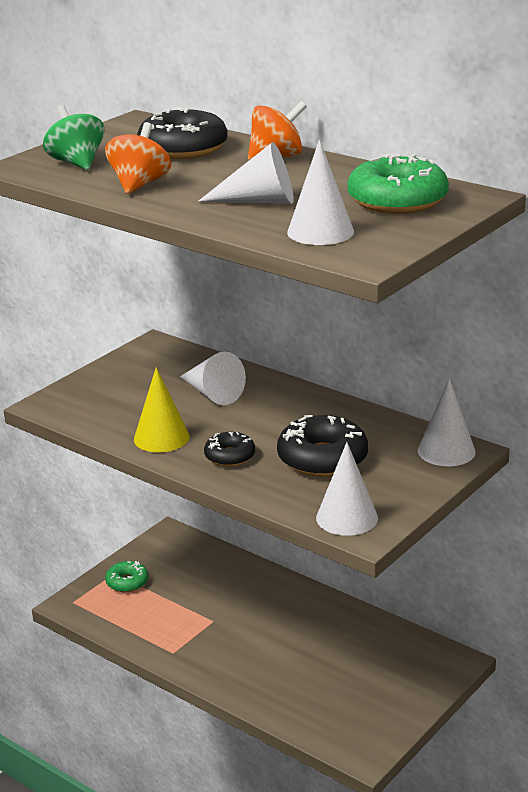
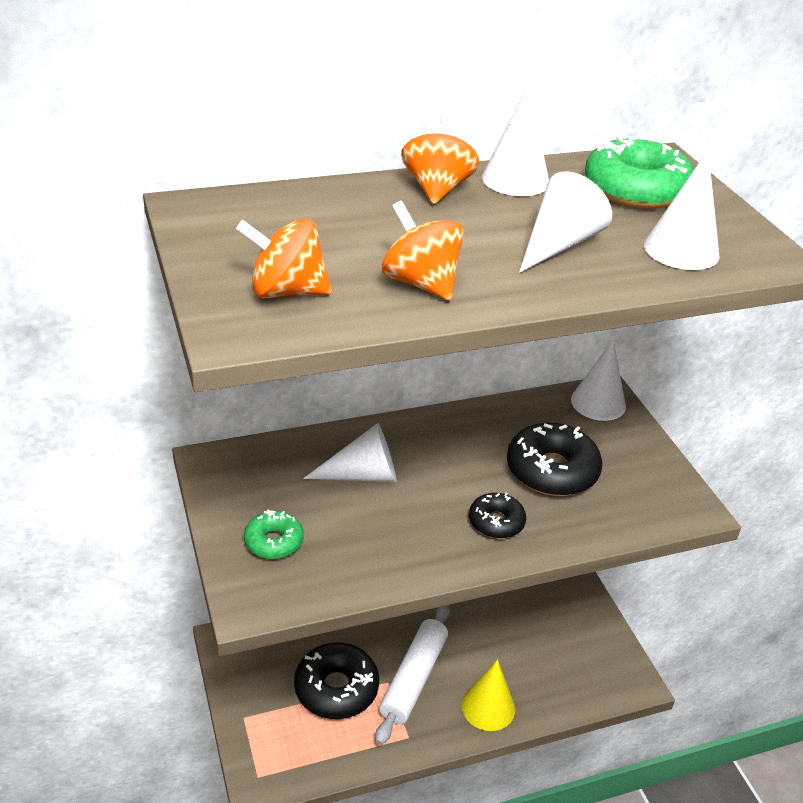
camera: 60 degrees left, 10 degrees up
green spinning top [43,105,104,170] -> orange spinning top [236,218,332,298]
green donut [105,561,148,592] -> green donut moved to [244,509,304,559]
yellow cone [134,367,190,453] -> yellow cone moved to [461,660,515,731]
black donut [137,107,228,159] -> black donut moved to [294,642,379,719]
white cone [316,442,378,536] -> white cone moved to [482,85,549,196]
none -> white rolling pin [375,605,450,745]

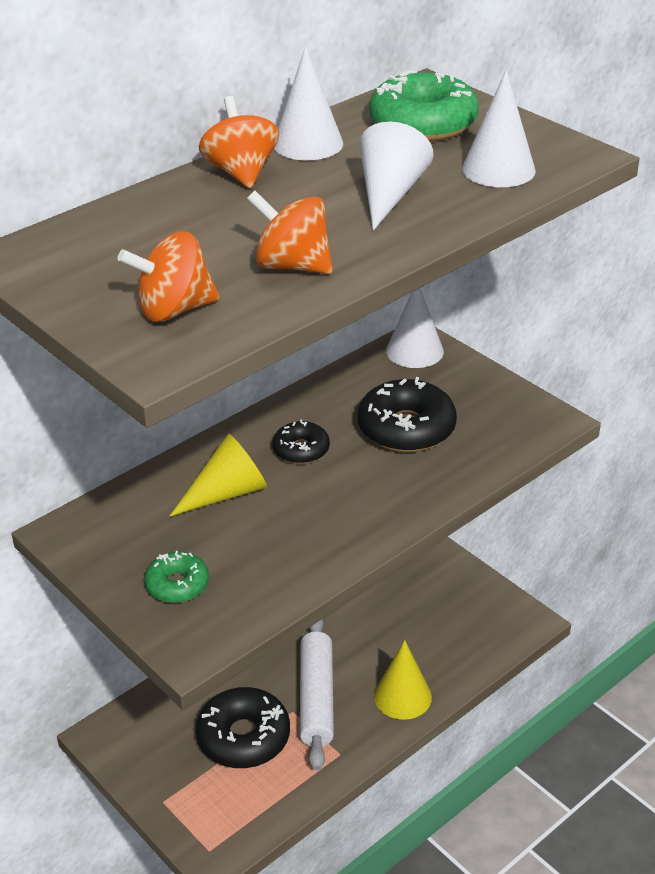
camera: 20 degrees left, 0 degrees up
white cone [303,423,396,482] -> yellow cone [169,434,267,517]
black donut [469,493,526,539] -> black donut moved to [273,419,330,464]

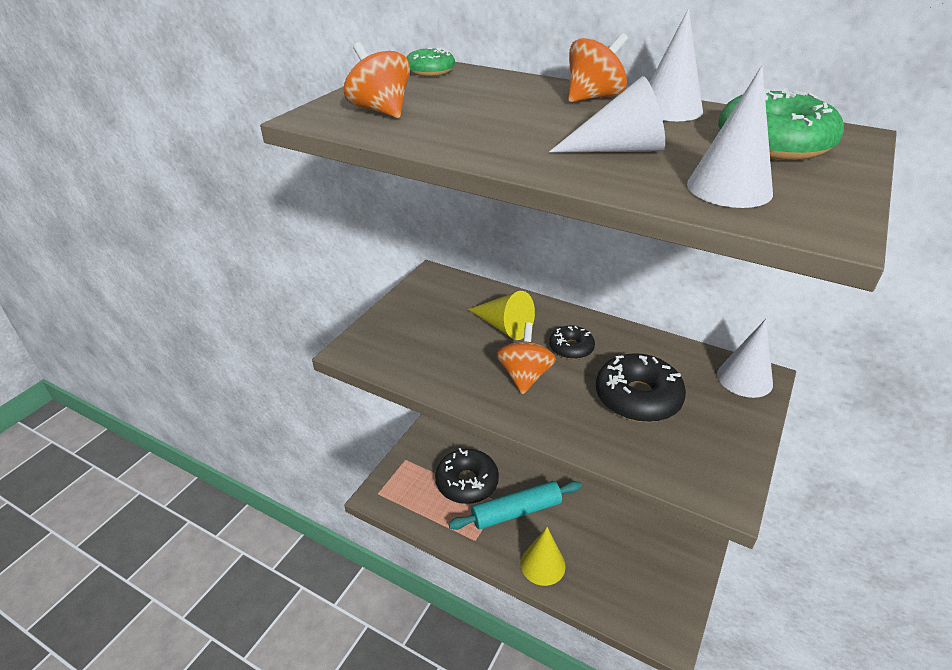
camera: 70 degrees right, 0 degrees up
green donut [144,551,209,603] -> green donut moved to [406,47,455,76]
orange spinning top [247,191,333,274] -> orange spinning top moved to [496,322,556,394]
white rolling pin [300,619,334,771] -> turquoise rolling pin [448,481,582,530]

